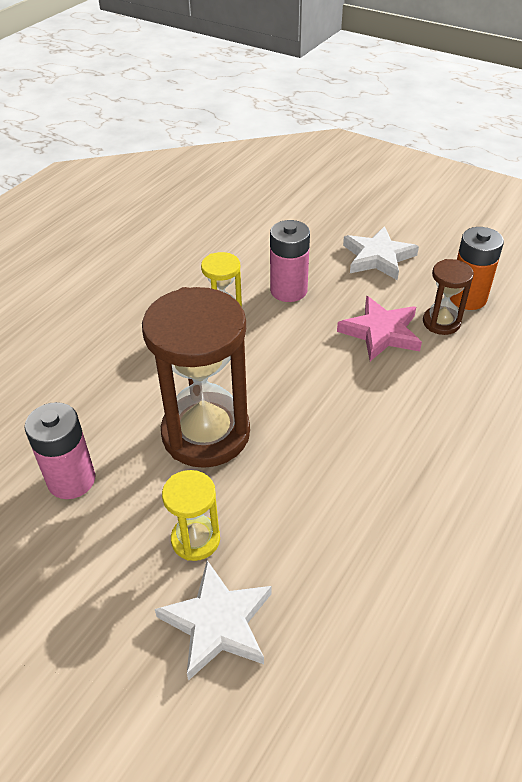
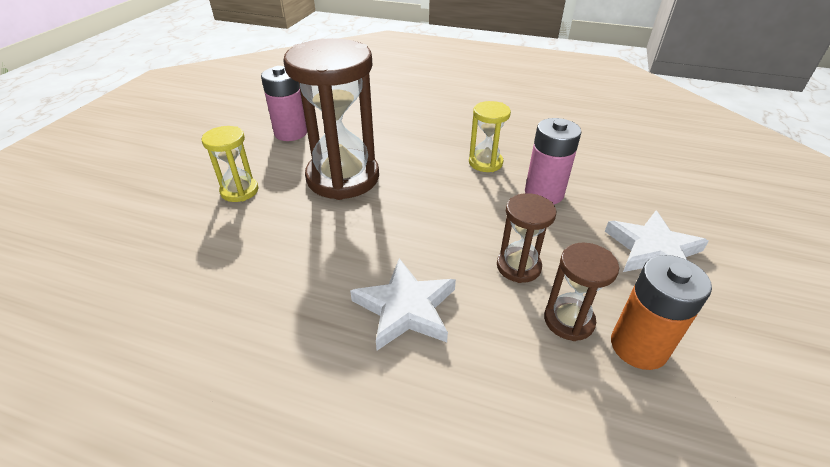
camera: 75 degrees right, 5 degrees down
white star [155,560,272,681] -> white star moved to [350,258,456,350]
pink star [337,296,422,361] -> brown hourglass [497,193,556,283]

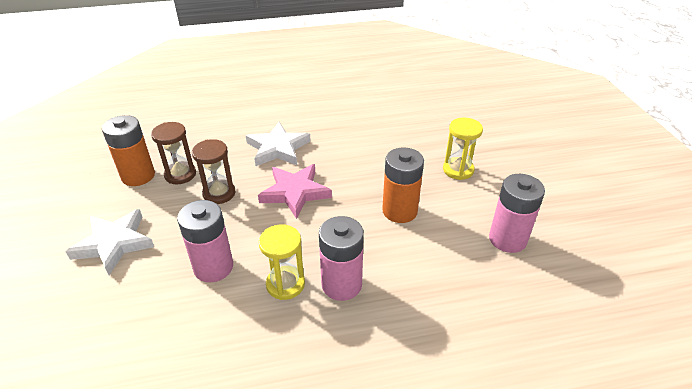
camera: 150 degrees right, 0 degrees up
brown hourglass [283,38,379,200] -> orange battery [382,147,424,223]
none -> pink star [258,164,332,219]
none -> pink battery [319,216,364,301]

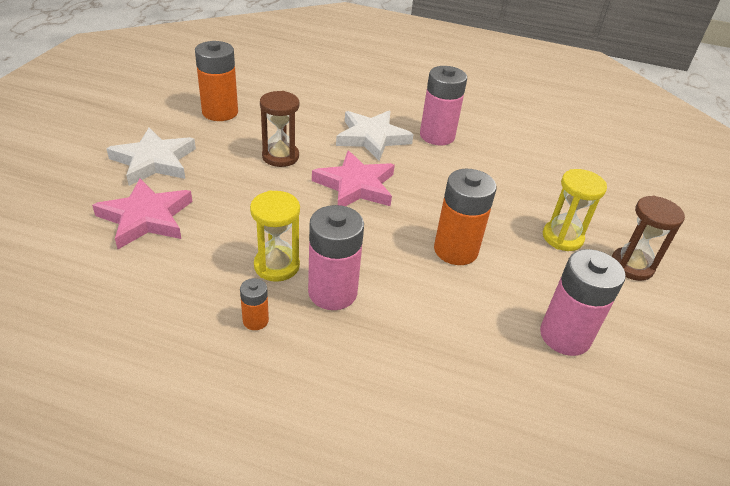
camera: 25 degrees right, 0 degrees up
brown hourglass [151,122,196,184] -> brown hourglass moved to [612,195,685,281]
pink battery [177,200,233,282] -> pink battery moved to [420,66,467,146]
none -> pink star [92,179,192,249]
none -> orange battery [240,278,269,330]

